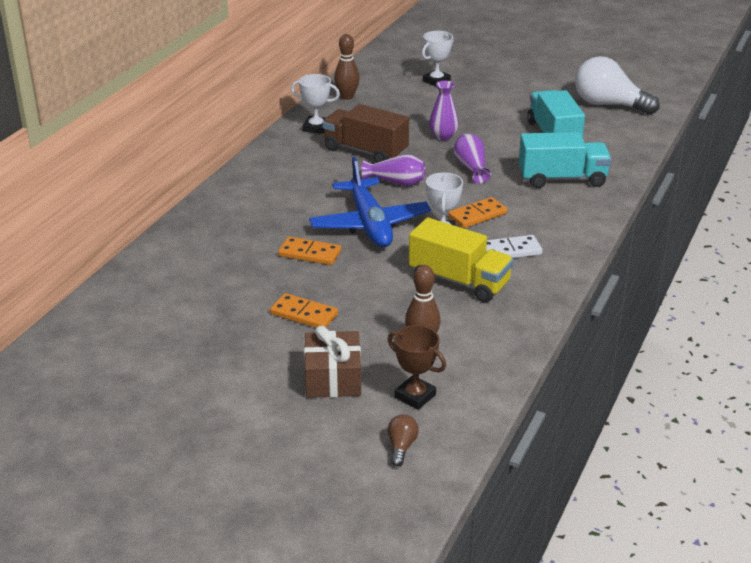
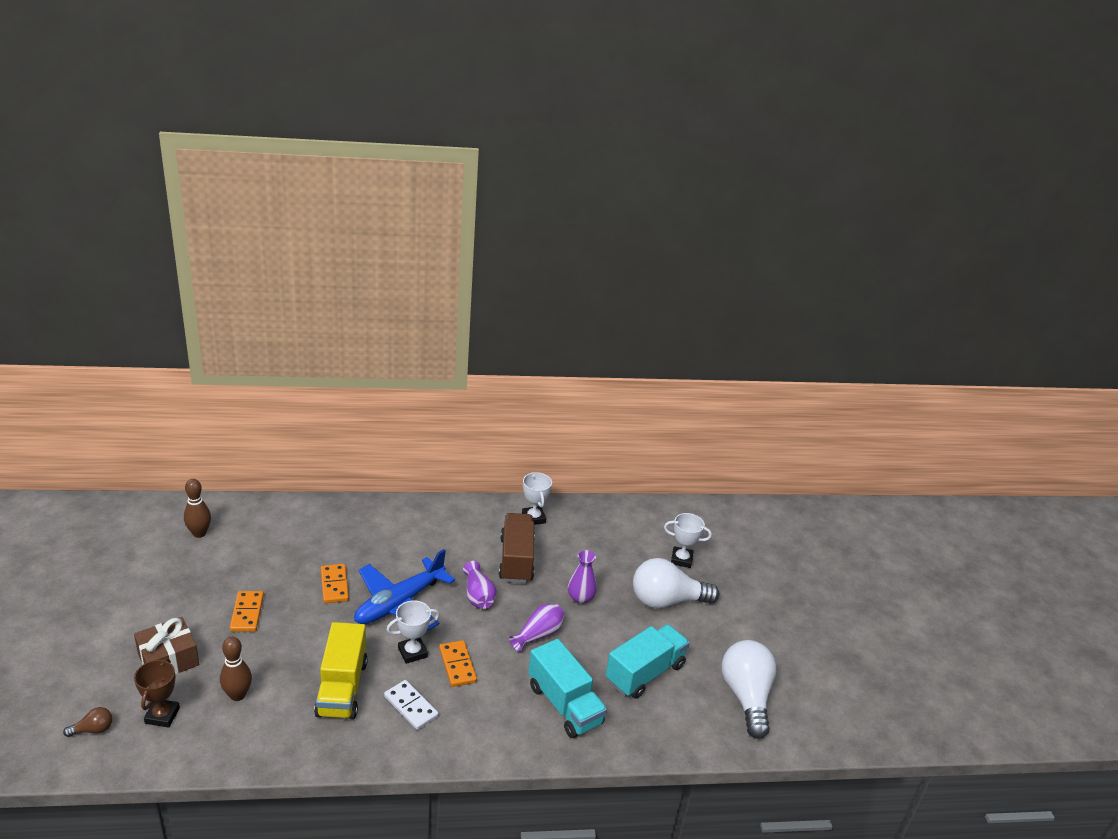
camera: 55 degrees right, 0 degrees up
brown bowling pin [334,34,360,100] -> brown bowling pin moved to [184,479,211,538]
orange domino [448,197,507,228] -> orange domino turned 45 degrees clockwise [439,640,477,687]
none -> white light bulb [633,558,719,608]

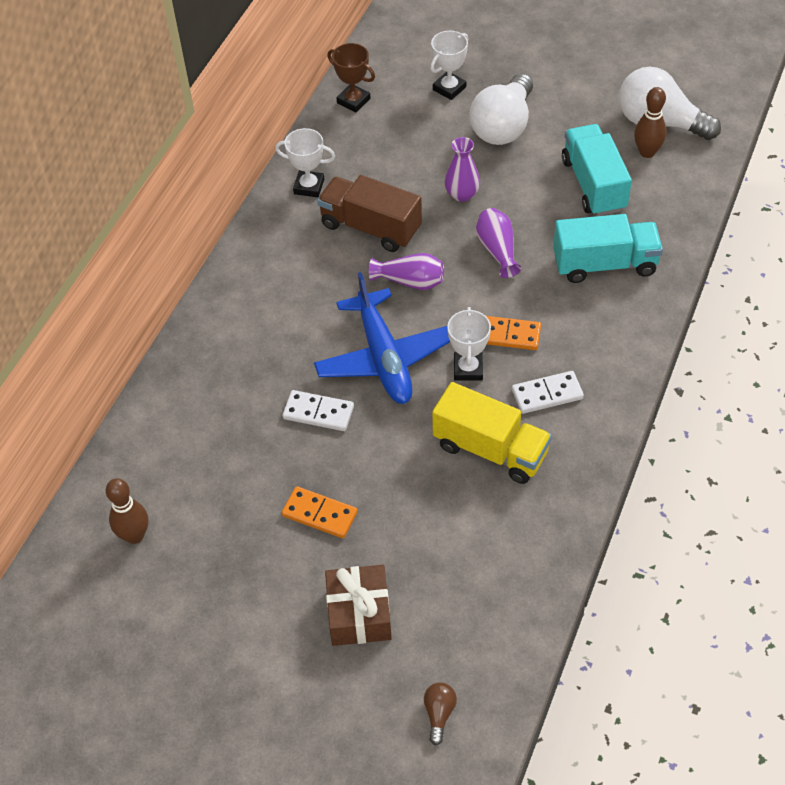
camera: 55 degrees left, 20 degrees up
brown trophy [134,658,180,728] -> brown trophy moved to [327,43,375,112]
brown bowling pin [220,637,252,701] -> brown bowling pin moved to [634,87,667,158]
orange domino [321,564,349,604] -> white domino [283,390,354,431]

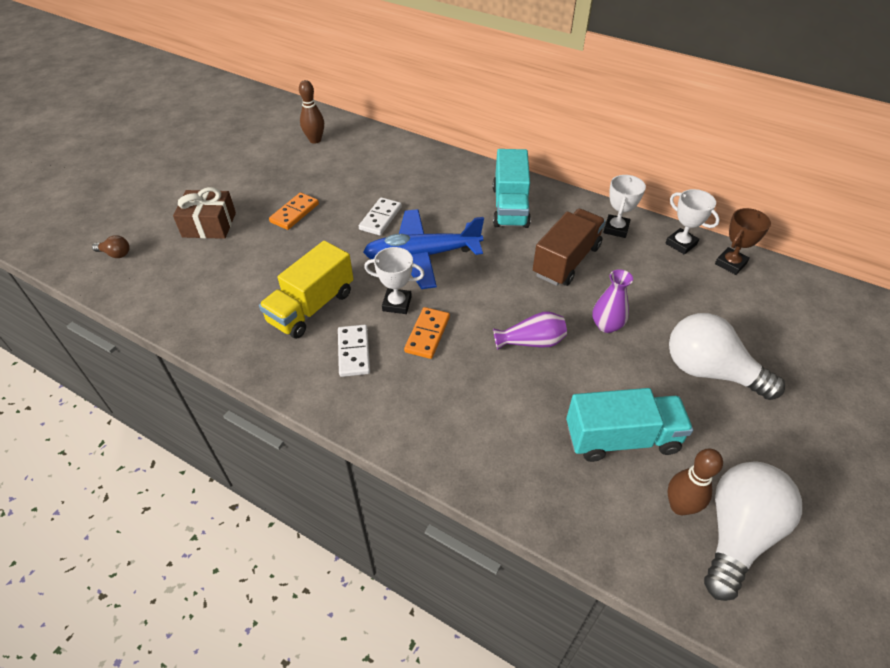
camera: 95 degrees right, 5 degrees down
purple vase [369,253,444,290] -> none
white trophy [430,31,468,100] -> white trophy moved to [665,189,720,255]
turquoise truck [553,214,663,283] -> turquoise truck moved to [493,149,531,228]

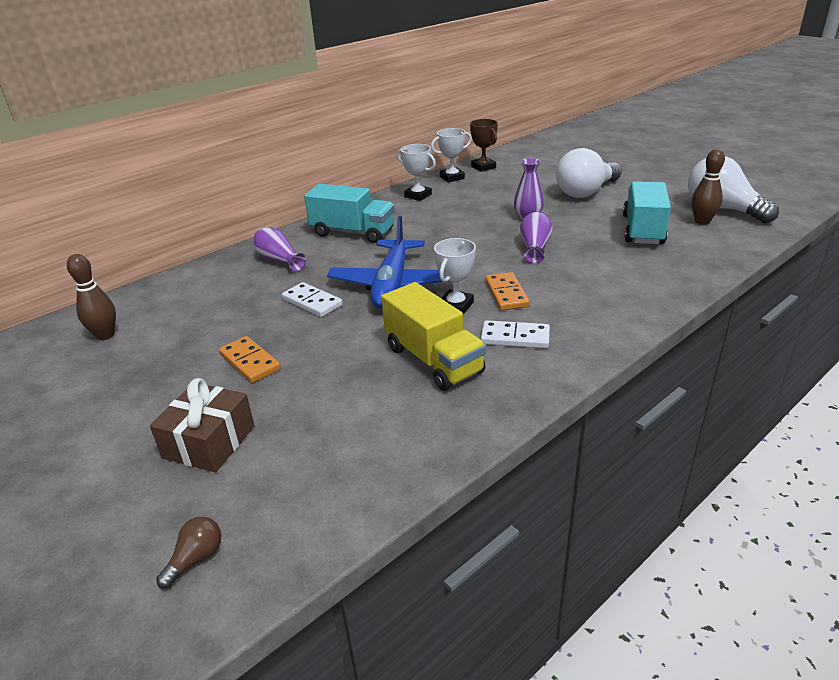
camera: 70 degrees left, 15 degrees down
orange domino [404,307,450,359] -> orange domino turned 45 degrees clockwise [485,272,530,310]
brown truck [533,209,606,286] -> none
none -> purple vase [254,227,306,272]

